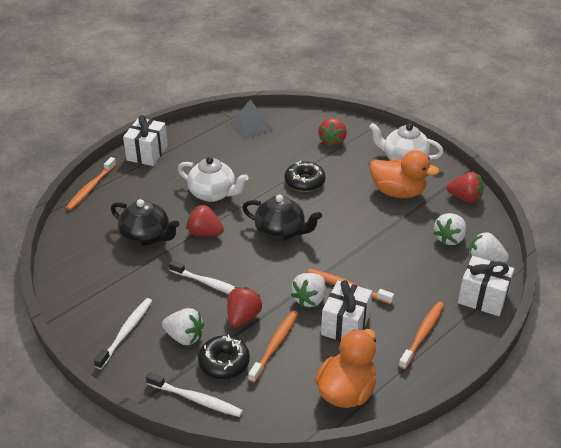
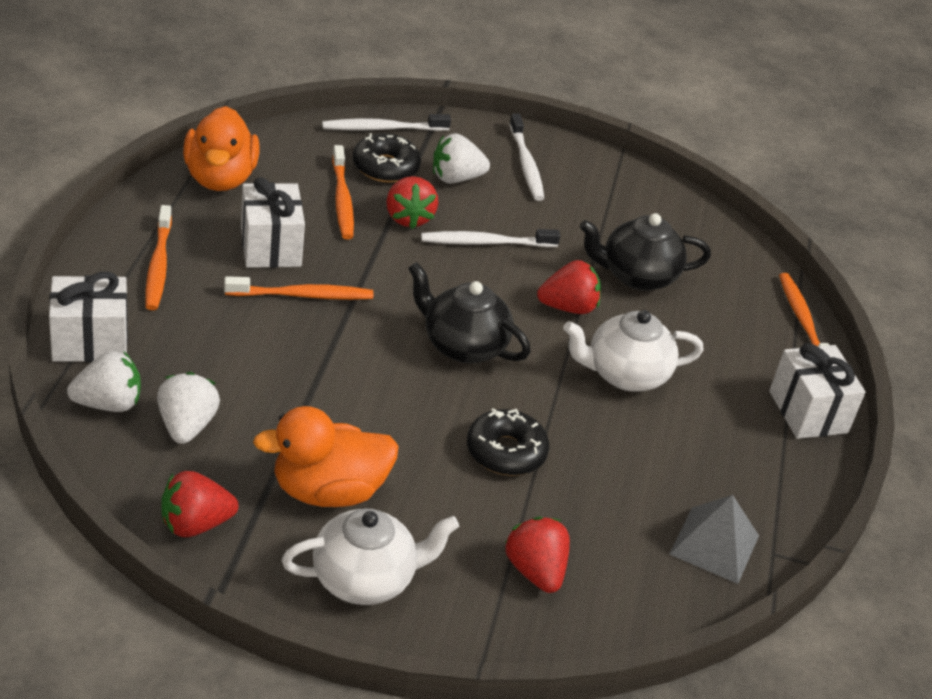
camera: 140 degrees right, 0 degrees up
black teapot [242,195,322,241] -> black teapot turned 45 degrees clockwise [408,262,531,363]
white strawberry [291,273,325,307] -> none

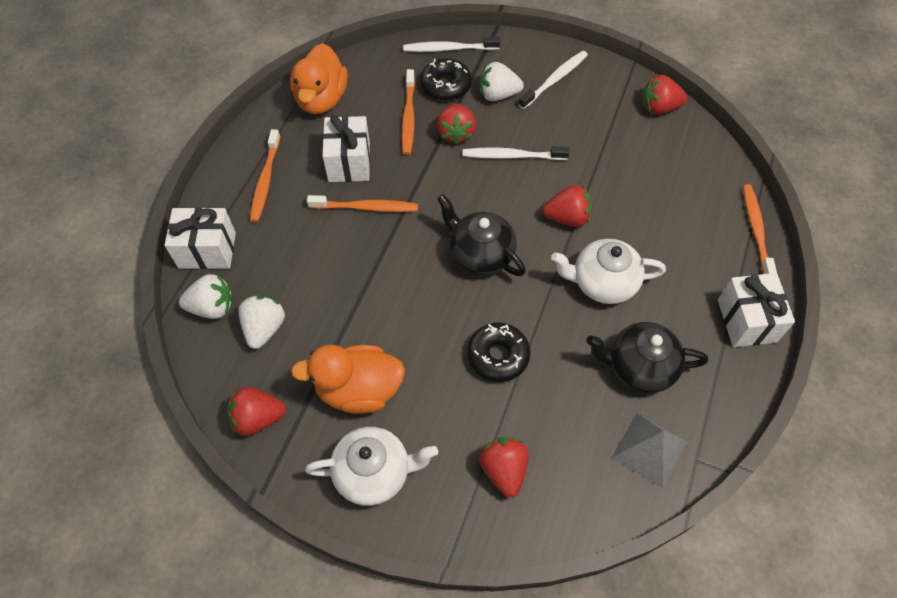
camera: 15 degrees right, 20 degrees up
white toothbrush [509,113,545,201] -> white toothbrush turned 135 degrees counterclockwise [518,51,588,109]
black teapot [580,213,711,291] -> black teapot moved to [586,322,708,393]
none -> red strawberry [642,75,688,115]

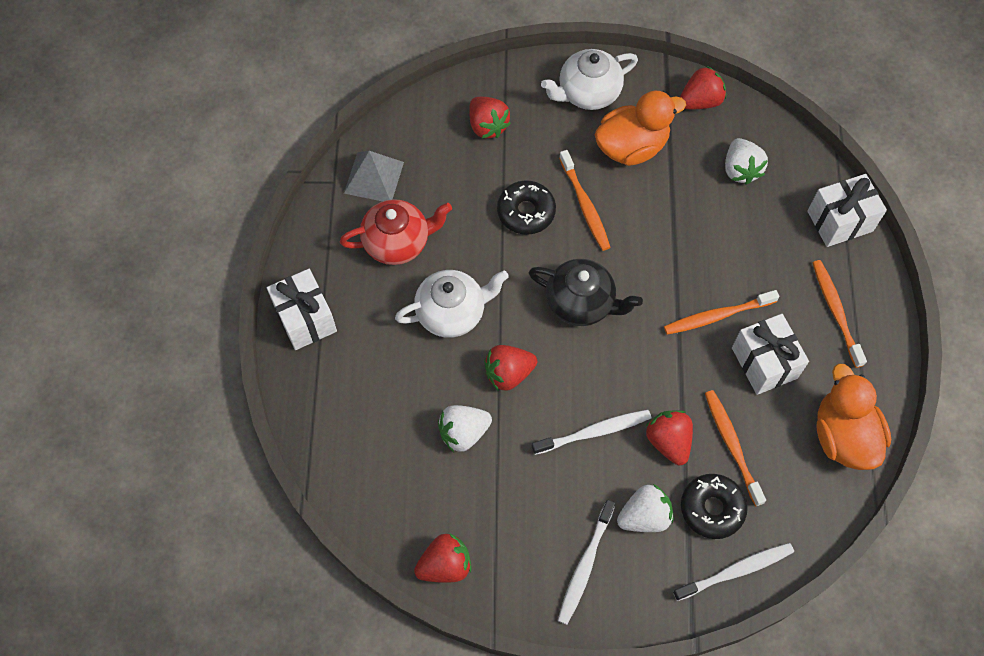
camera: 160 degrees right, 5 degrees up
white strawberry [179,274,233,319] -> white strawberry moved to [438,405,492,452]
black teapot [586,322,708,393] -> red teapot [340,199,452,265]
orange toothbrush [743,184,777,274] -> orange toothbrush moved to [559,150,611,251]

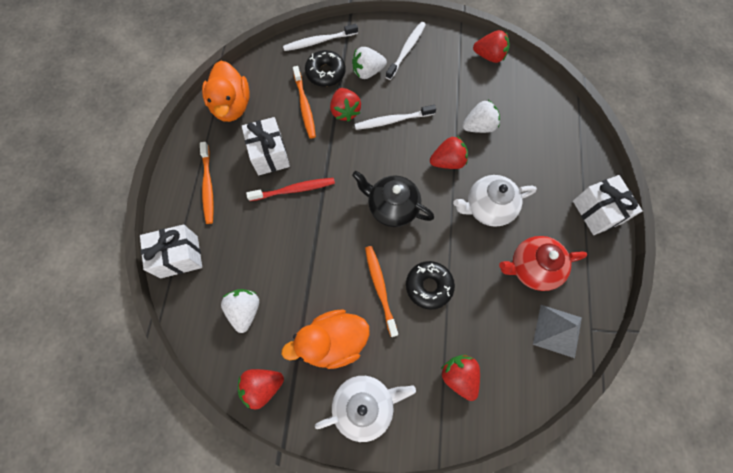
camera: 175 degrees left, 5 degrees up
red strawberry [414,533,471,583] -> red strawberry turned 150 degrees counterclockwise [473,30,510,63]
orange toothbrush [664,290,779,335] -> red toothbrush [246,178,335,201]

